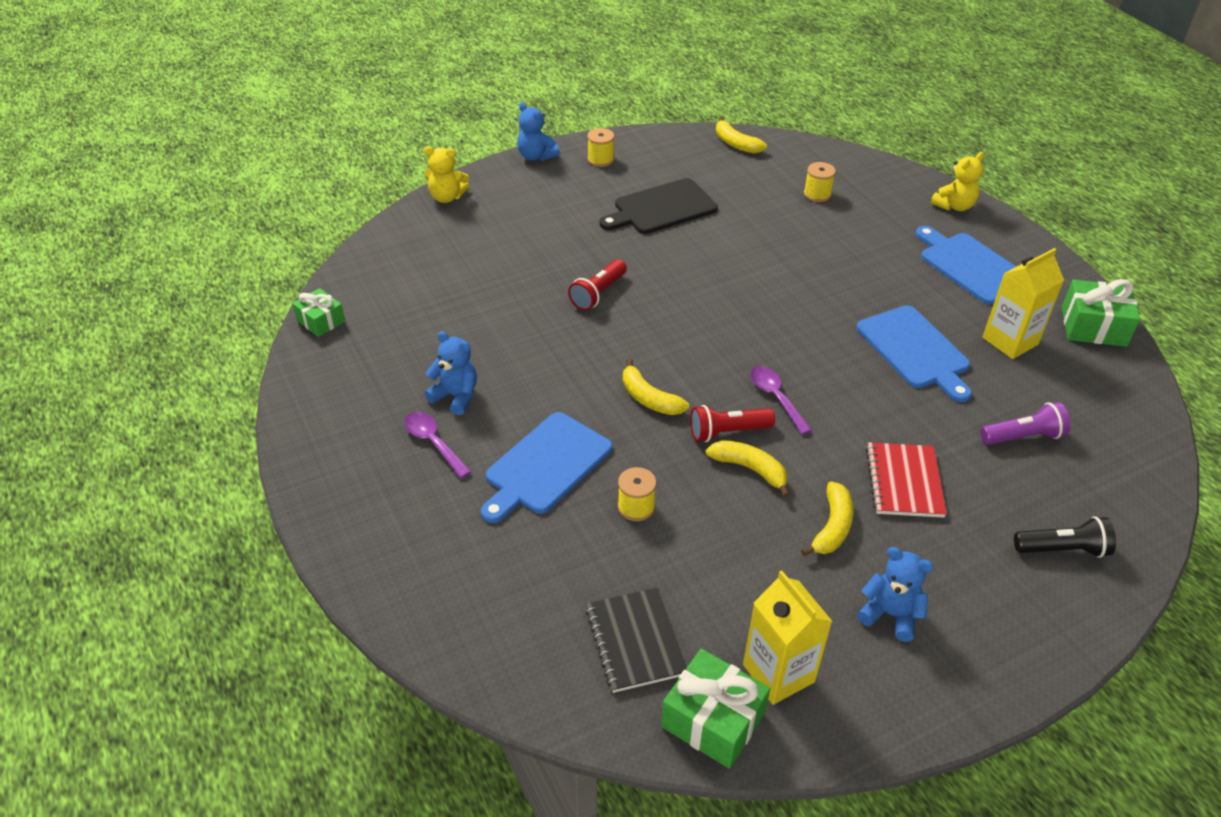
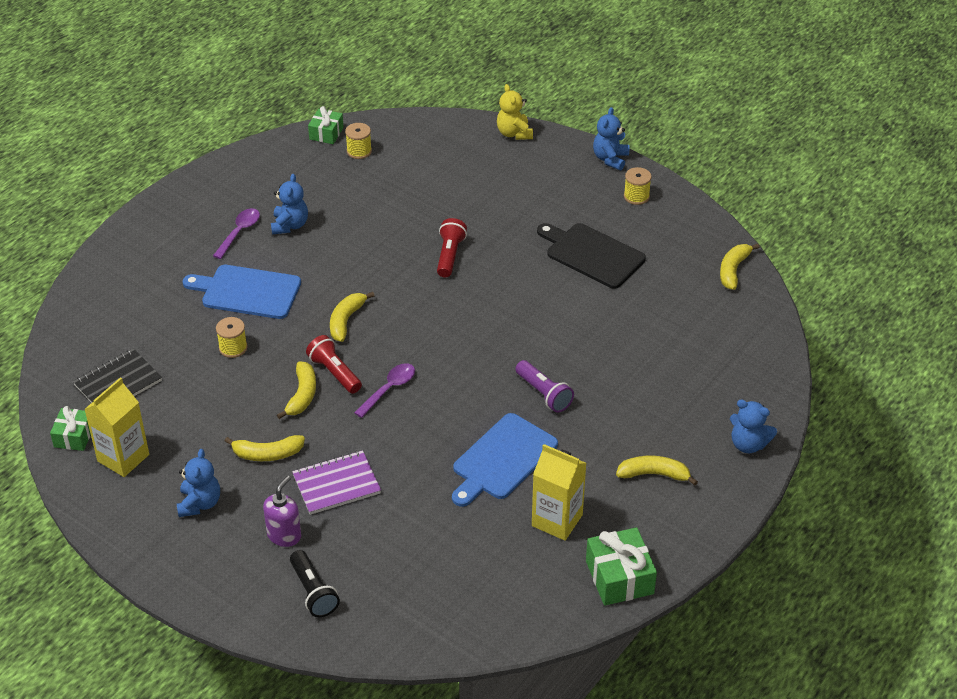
camera: 65 degrees right, 0 degrees up
red flashlight [568,259,627,311] -> red flashlight turned 90 degrees clockwise [437,218,467,277]
green gift [661,649,770,769] -> green gift [50,406,91,451], size x0.64
yellow spool [804,162,836,202] -> yellow spool moved to [345,123,372,159]
red notebook [866,442,947,518] -> purple notebook [292,450,381,515]
blue cutting board [915,226,1016,305] -> yellow banana [616,456,698,486]
yellow teddy bear [931,152,984,211] -> blue teddy bear [730,399,777,453]
purple flashlight [980,402,1071,445] -> purple flashlight moved to [515,360,574,413]
none -> purple soap dispenser [263,476,301,547]

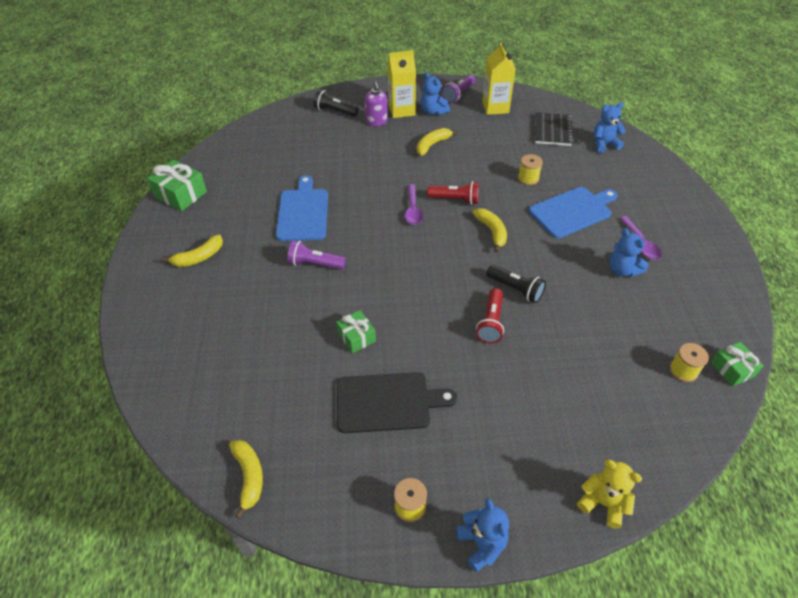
camera: 140 degrees right, 5 degrees up
green gift [50,406,91,451] -> green gift moved to [336,310,376,353]
yellow banana [277,362,316,419] -> none
purple notebook [292,450,381,515] -> none
red flashlight [437,218,467,277] -> red flashlight turned 45 degrees clockwise [476,288,504,343]
yellow carton [532,444,586,541] -> yellow carton moved to [387,50,416,118]
blue teddy bear [730,399,777,453] -> blue teddy bear moved to [594,102,626,153]
none -> purple flashlight [442,75,475,103]
none -> black flashlight [487,265,546,303]

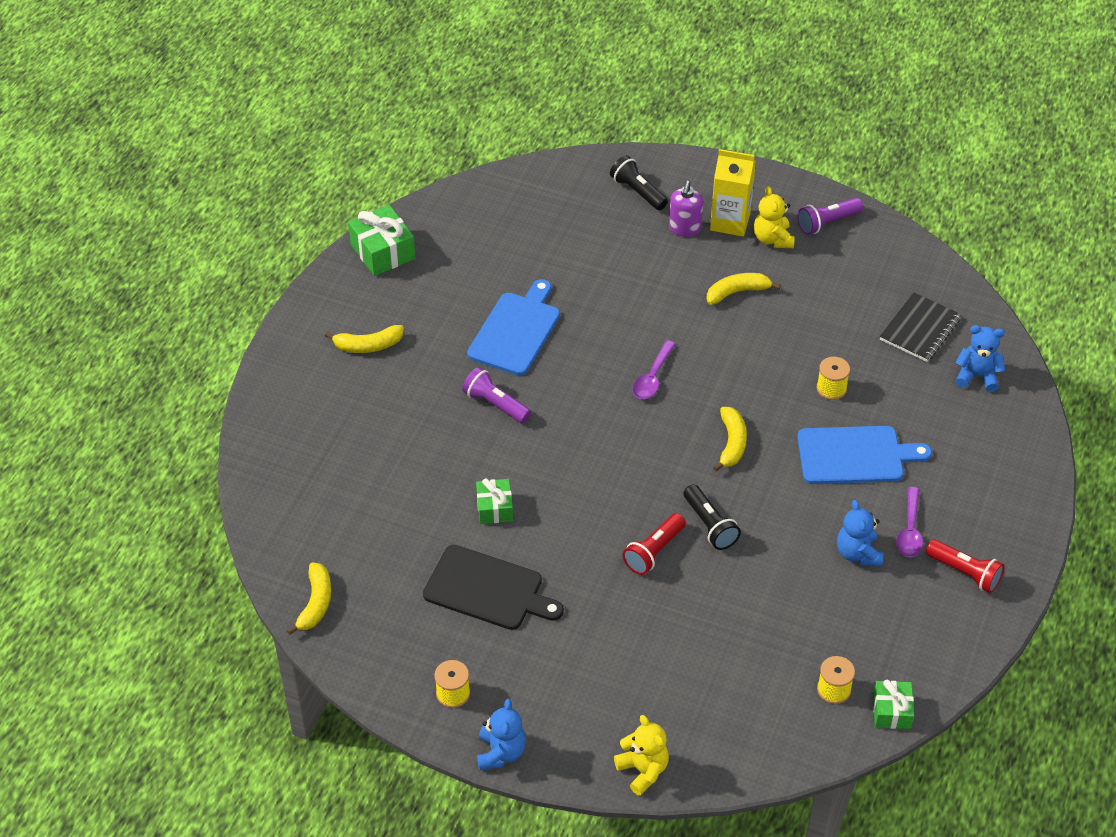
camera: 25 degrees right, 0 degrees up
blue teddy bear [421,72,450,115] -> yellow teddy bear [754,186,794,248]
red flashlight [427,181,479,205] -> red flashlight moved to [926,540,1005,593]
yellow carton [482,43,516,115] -> none

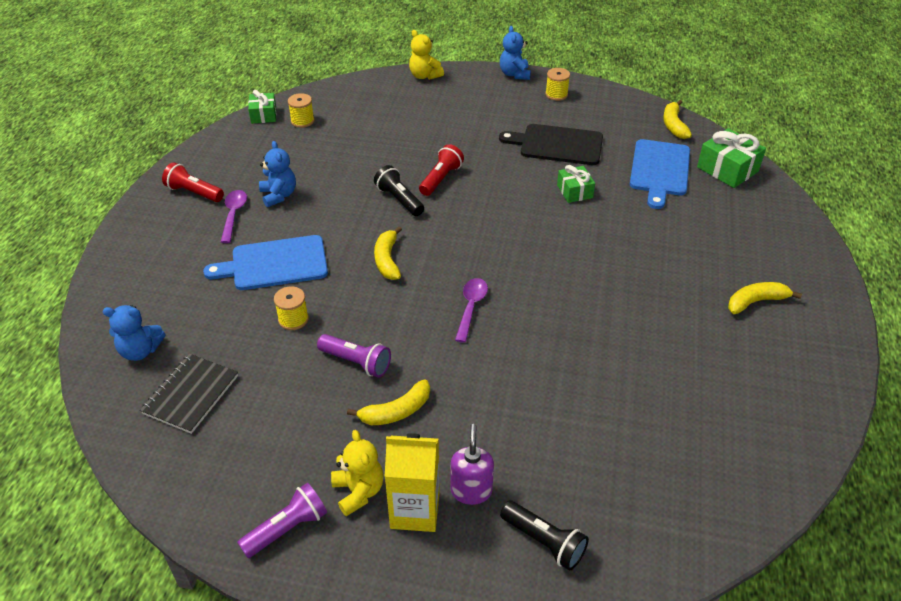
camera: 170 degrees right, 5 degrees down
green gift [348,205,415,276] -> green gift moved to [697,128,766,188]
purple flashlight [462,367,531,423] -> purple flashlight moved to [317,334,391,378]
blue cutting board [467,279,560,376] -> blue cutting board moved to [630,139,690,209]

